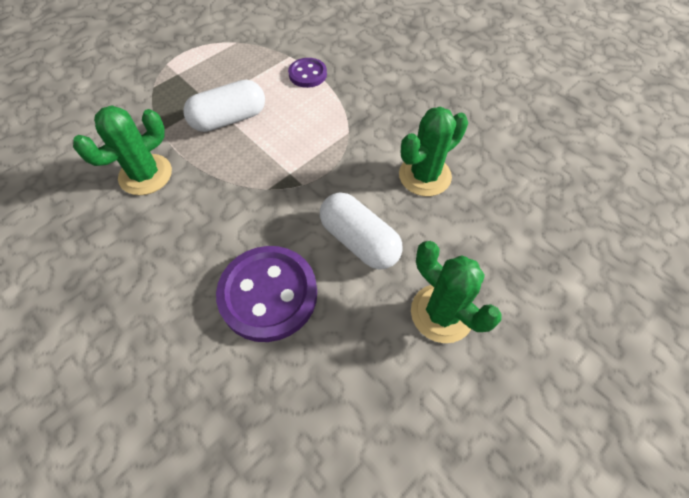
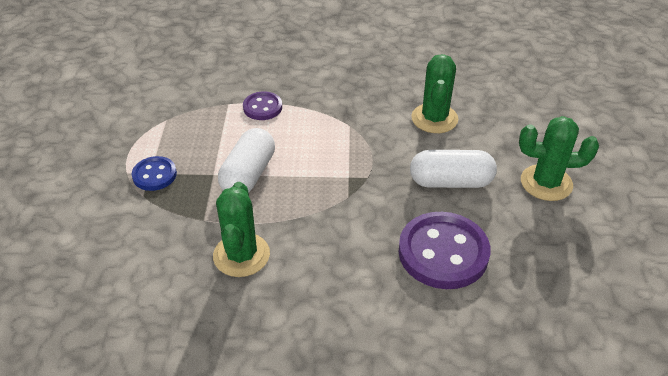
camera: 45 degrees left, 15 degrees down
none -> blue button [132,156,177,191]

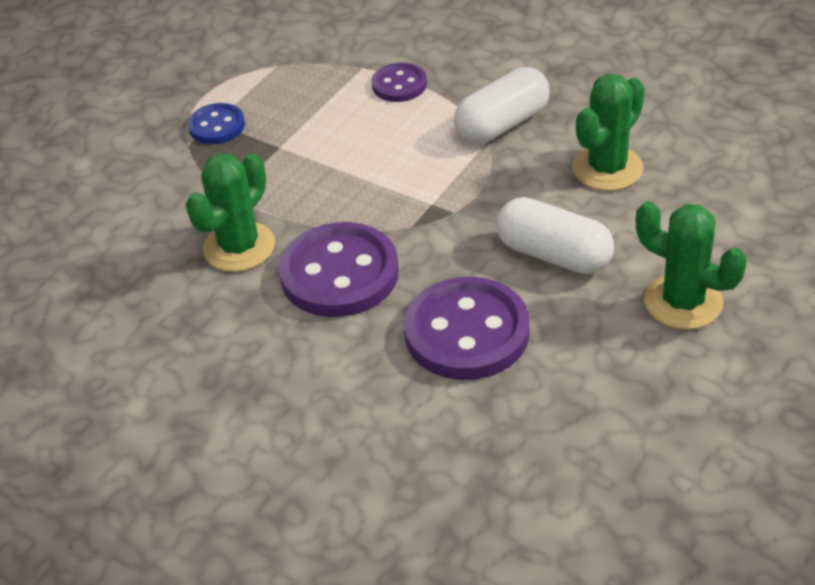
camera: 35 degrees right, 0 degrees up
white capsule [218,128,275,193] -> white capsule moved to [454,67,550,144]
none -> purple button [279,222,399,317]

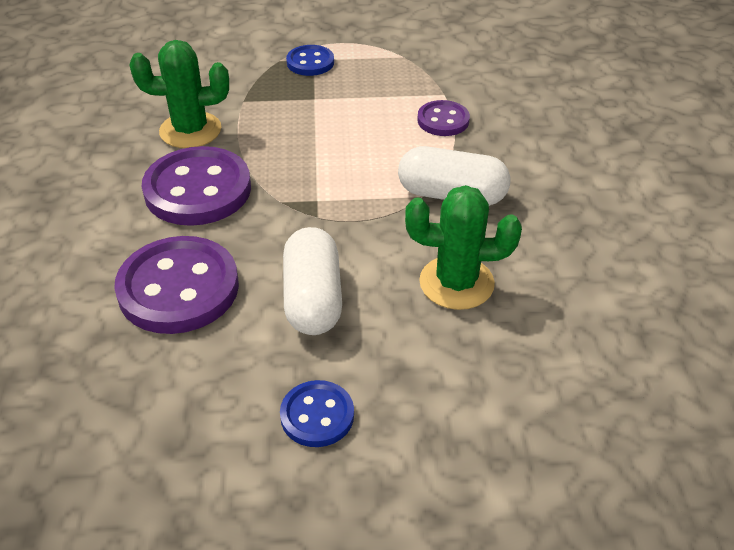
camera: 50 degrees right, 0 degrees up
green cactus [635,201,747,330] -> blue button [280,380,354,447]

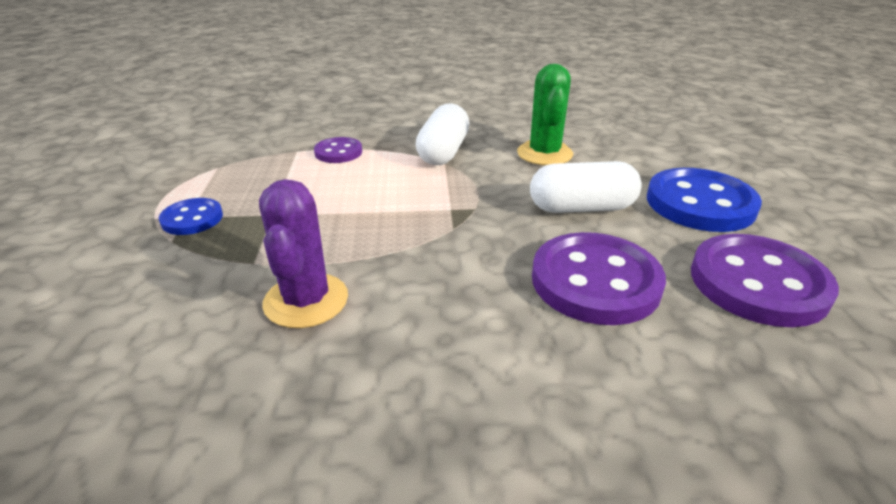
camera: 90 degrees left, 10 degrees down
green cactus [130,40,229,148] -> purple cactus [259,179,348,328]
purple button [142,146,251,226] -> purple button moved to [691,234,839,327]
blue button [280,380,354,447] -> blue button [647,168,762,232], size x1.86

